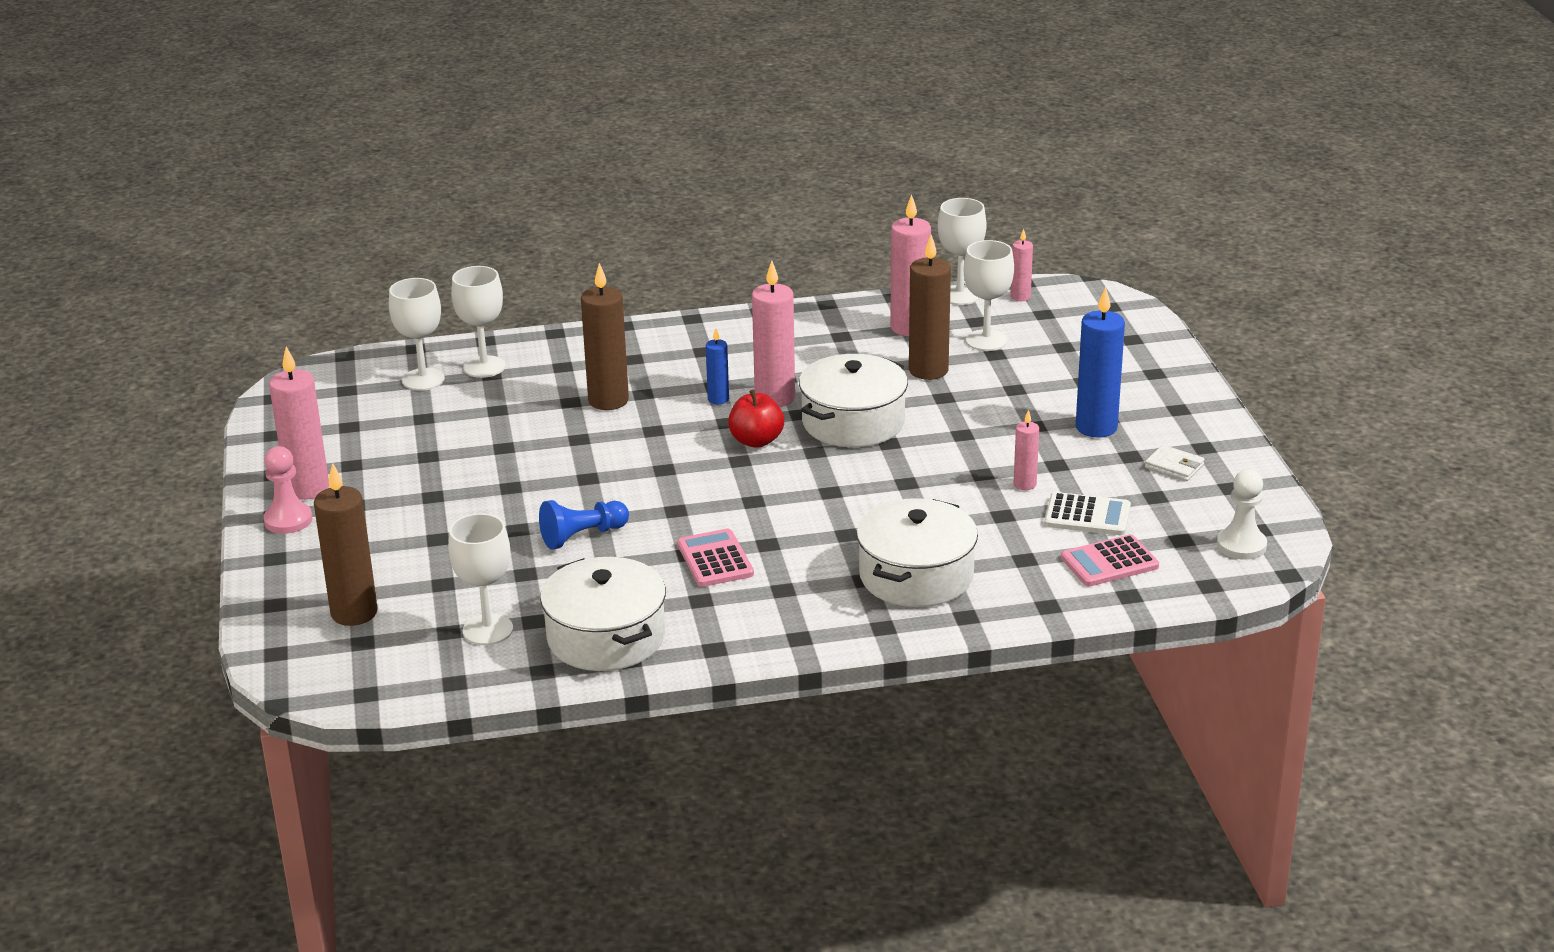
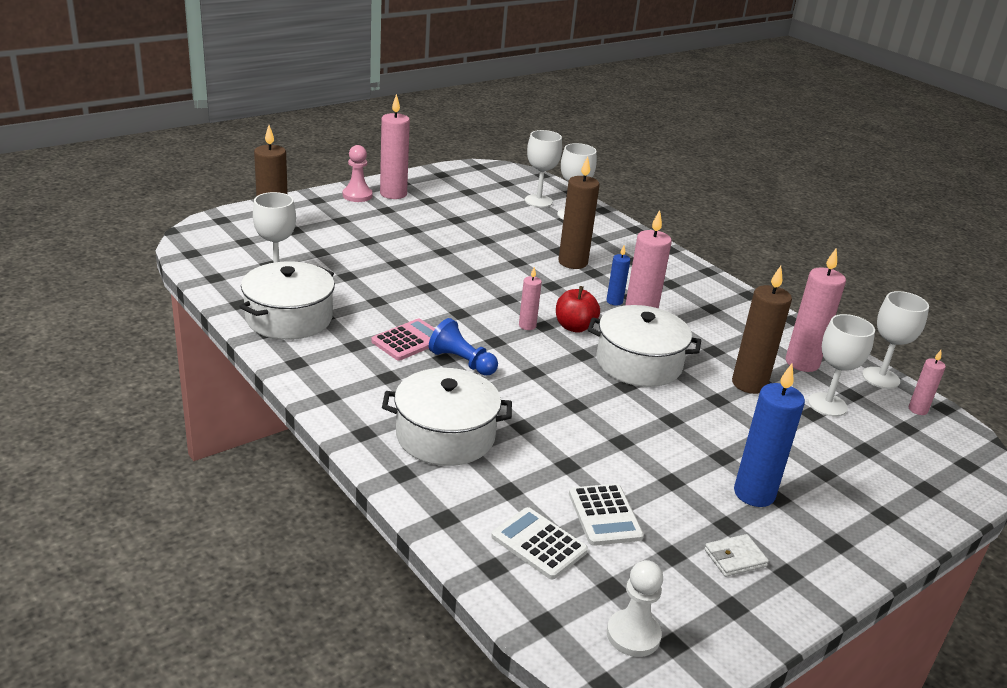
camera: 60 degrees right, 0 degrees up
blue pawn [539,500,629,549] -> blue pawn moved to [429,318,498,376]
pink candle [1014,410,1039,490] -> pink candle moved to [519,267,542,330]
pink calculator [1061,534,1159,587] -> white calculator [491,507,588,579]
white wallet [1145,445,1205,481] -> white wallet turned 60 degrees clockwise [704,534,769,577]

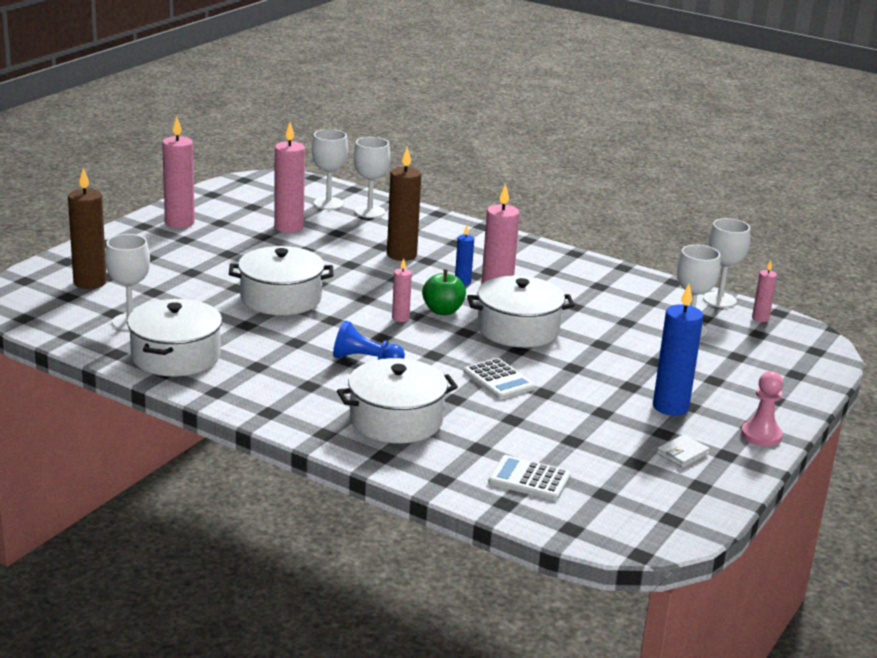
camera: 20 degrees left, 5 degrees down
pink pawn [343,145,373,202] -> pink pawn moved to [741,371,783,447]
pink calculator [371,318,435,361] -> none
red apple [556,286,600,333] -> green apple [422,269,466,315]
white calculator [569,484,644,546] -> white calculator moved to [464,358,535,400]
white pawn [607,560,663,657] -> none
brown candle [732,266,792,394] -> none
pink candle [786,248,846,372] -> pink candle moved to [274,122,305,233]
none -> white pot [229,246,333,315]

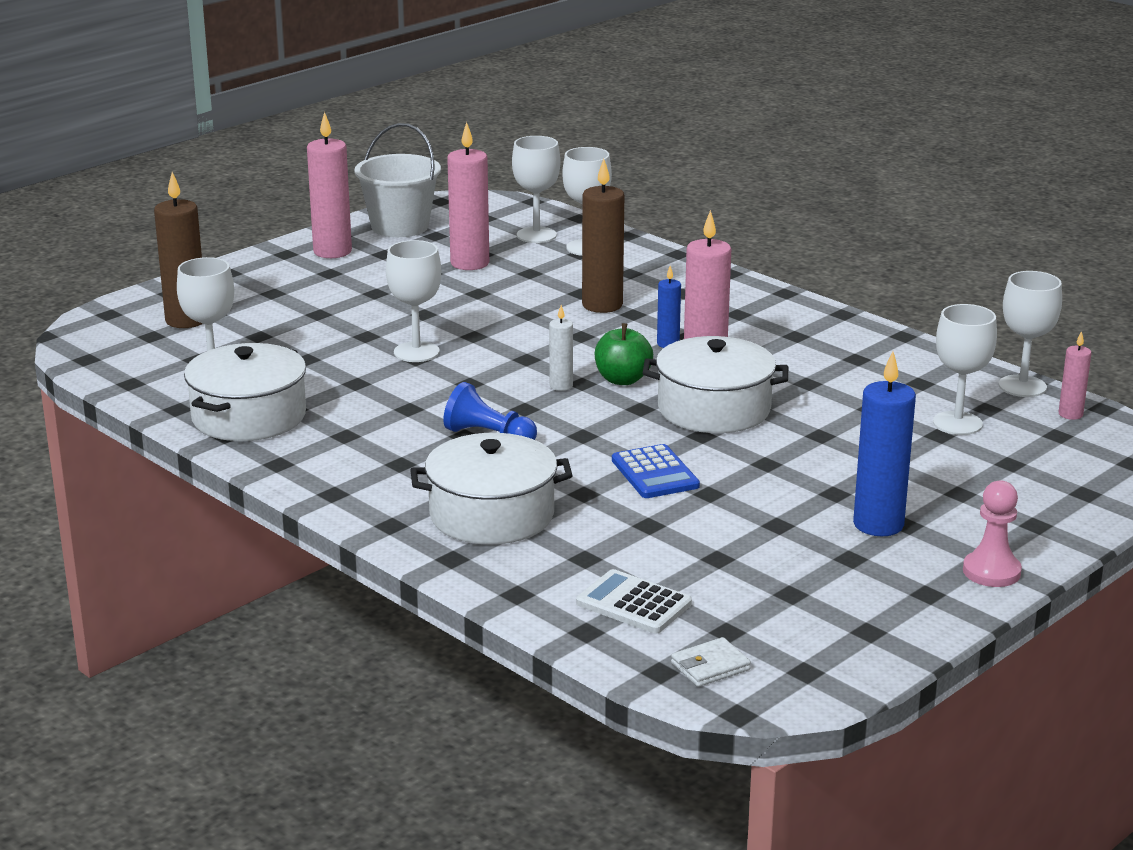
camera: 15 degrees right, 0 degrees up
white pot [229,246,333,315] -> white goblet [386,240,441,362]
pink candle [392,258,412,322] -> white candle [549,305,573,391]
white calculator [464,358,535,400] -> blue calculator [612,444,700,498]
white wallet [657,434,710,468] -> white wallet moved to [671,637,751,687]
none -> white bucket [354,123,441,237]

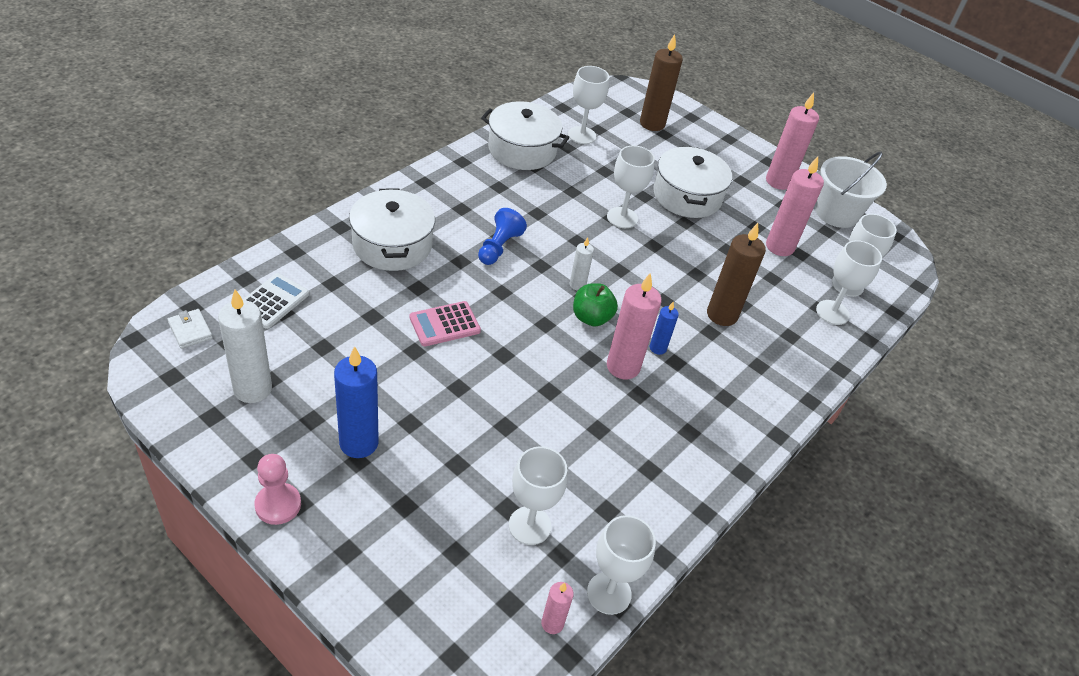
camera: 80 degrees right, 20 degrees up
blue calculator [612,444,700,498] -> pink calculator [410,301,481,346]
white pot [643,336,788,433] -> white pot moved to [653,146,732,218]
none -> white candle [218,289,272,403]

